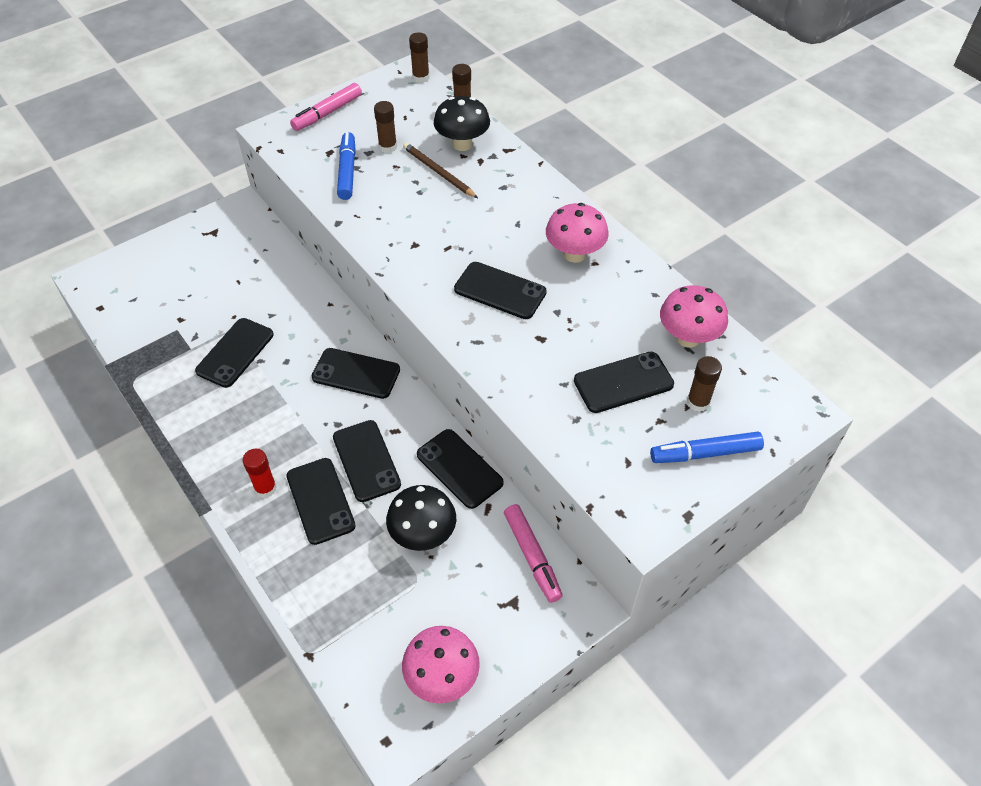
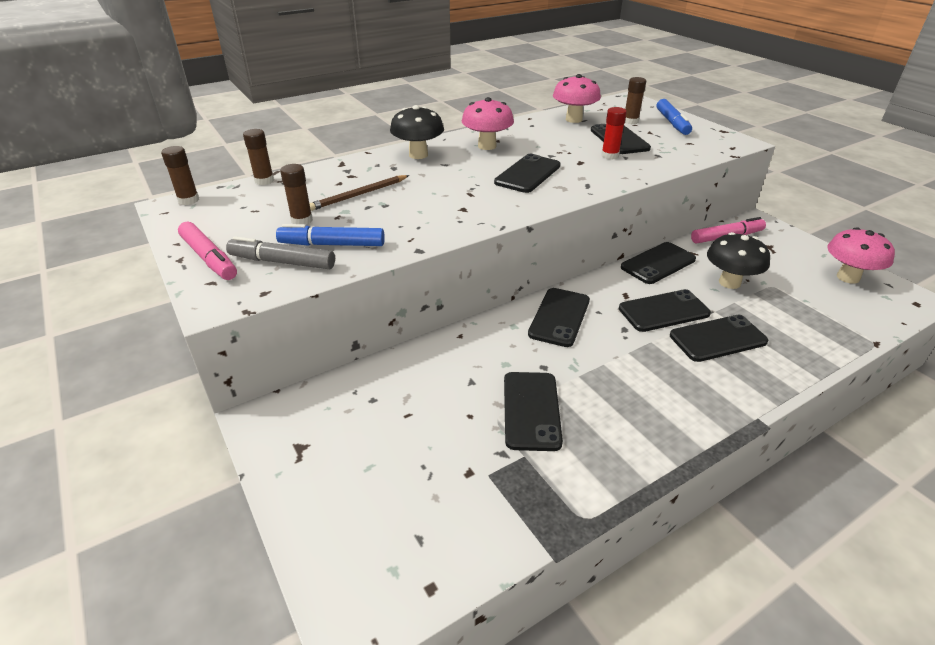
camera: 85 degrees left, 15 degrees down
black phone [195,318,274,388] -> black phone turned 60 degrees clockwise [504,372,563,451]
red glue stick [242,449,277,498] -> red glue stick moved to [601,107,627,160]
black mushroom [434,96,490,151] -> black mushroom moved to [390,105,444,159]
none -> grey marker [226,236,335,269]

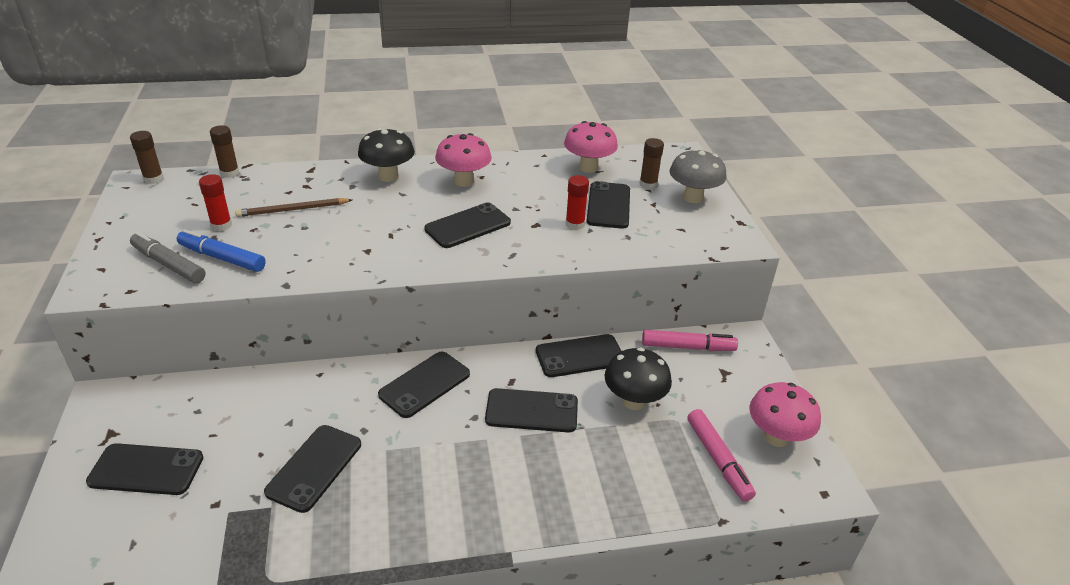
camera: 20 degrees right, 0 degrees up
pink marker [178,222,237,280] -> pink marker moved to [687,409,756,502]
brown glue stick [280,164,313,225] -> red glue stick [199,174,232,231]
blue marker [657,99,692,135] -> grey mushroom [669,149,727,203]
black phone [670,315,768,362] -> black phone moved to [86,443,203,495]

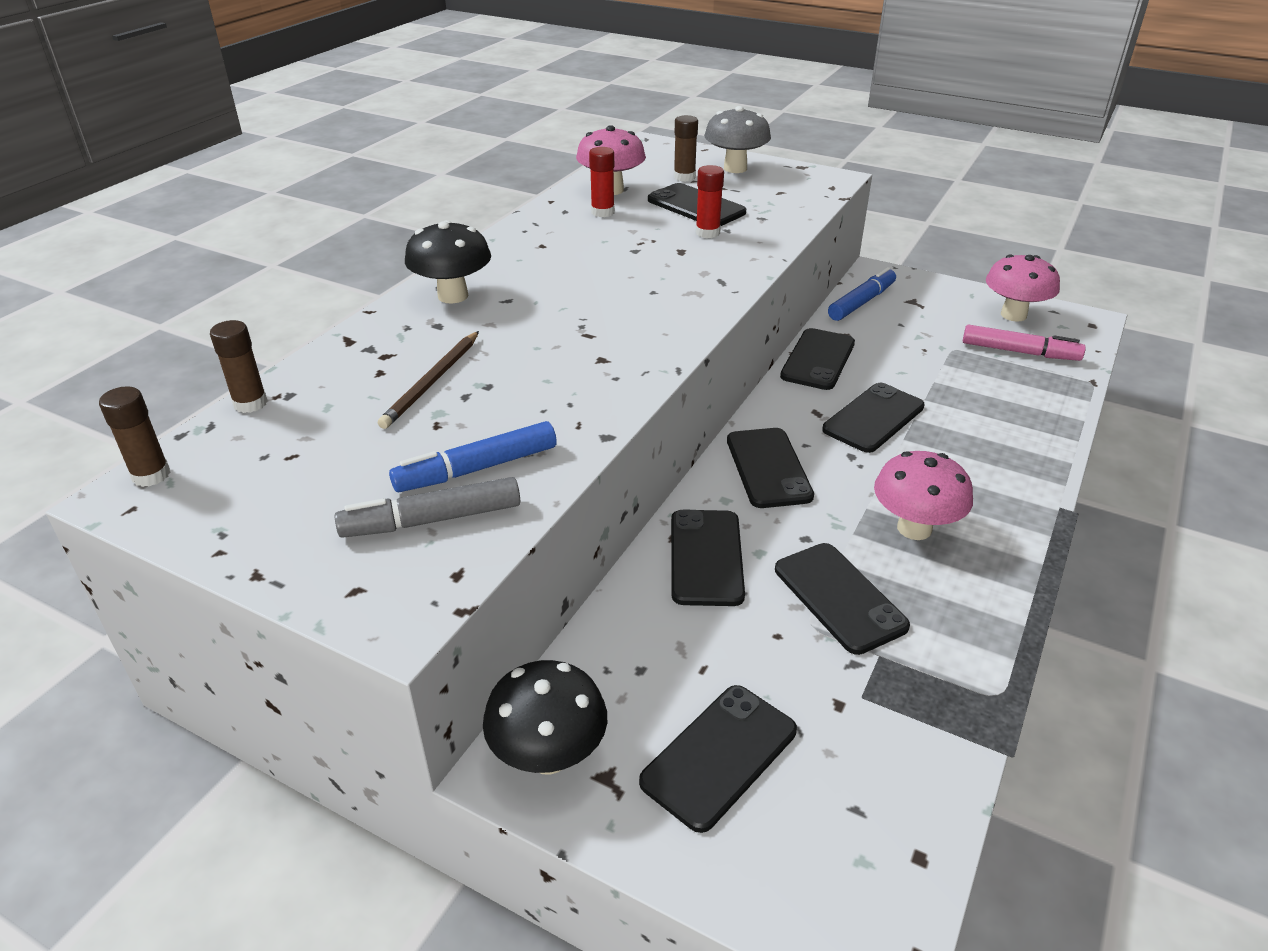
camera: 50 degrees left, 0 degrees up
red glue stick [199,174,232,231] -> red glue stick moved to [589,147,615,217]
black phone [424,202,511,248] -> black phone moved to [671,510,745,606]
pink mushroom [435,133,492,187] -> pink mushroom moved to [874,451,973,540]
black mushroom [604,347,672,410] -> black mushroom moved to [483,660,607,775]
pink marker [642,330,738,351] -> blue marker [828,267,896,321]

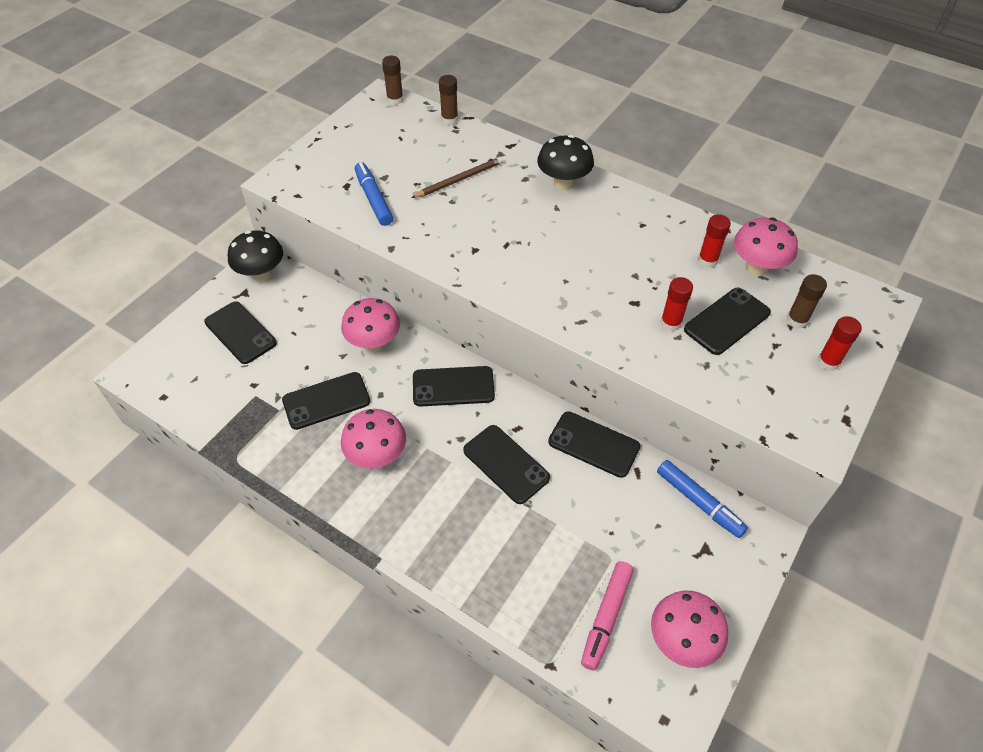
camera: 95 degrees right, 15 degrees up
grey marker [335,477,520,538] -> none
brown pencil [378,331,479,429] -> brown pencil turned 120 degrees clockwise [411,157,503,198]
black phone [671,510,745,606] -> pink mushroom [341,298,400,352]
grey mushroom [704,106,771,173] -> red glue stick [817,316,862,371]

